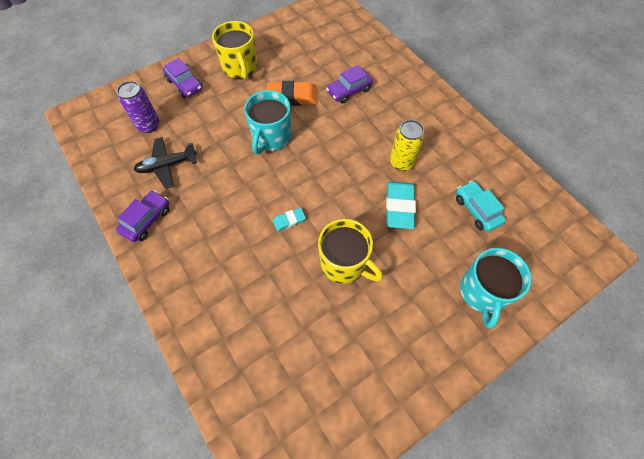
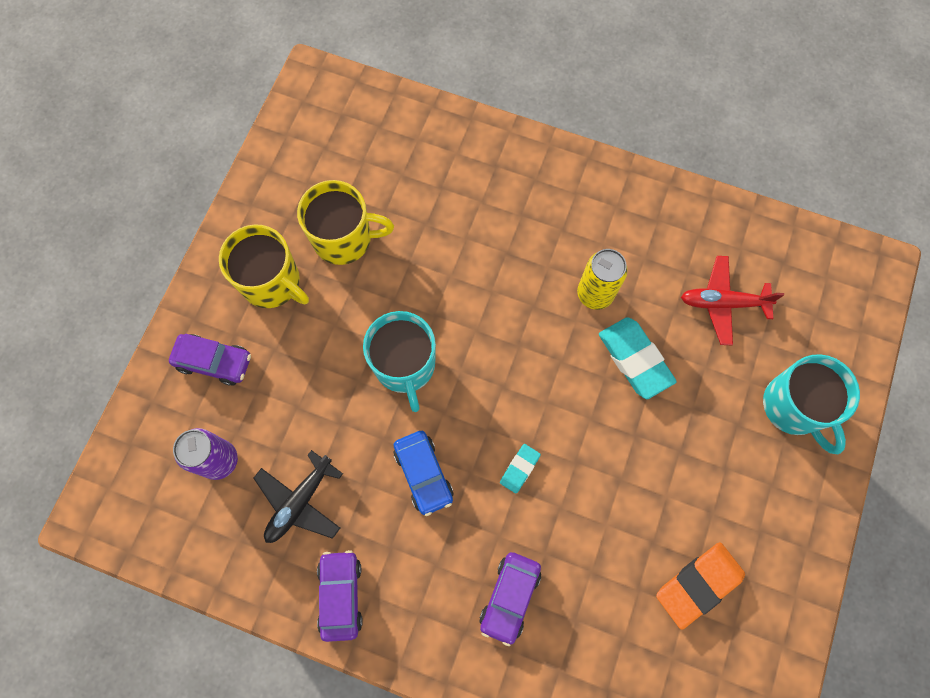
camera: 35 degrees left, 10 degrees up
orange eraser [267,81,317,106] -> orange eraser moved to [656,542,745,630]
yellow mug [318,219,383,284] -> yellow mug moved to [297,180,394,265]
purple car [326,65,373,104] -> purple car moved to [480,552,541,646]
turquoise car [456,181,506,232] -> red plane [681,256,784,346]
none -> blue car [393,431,453,516]

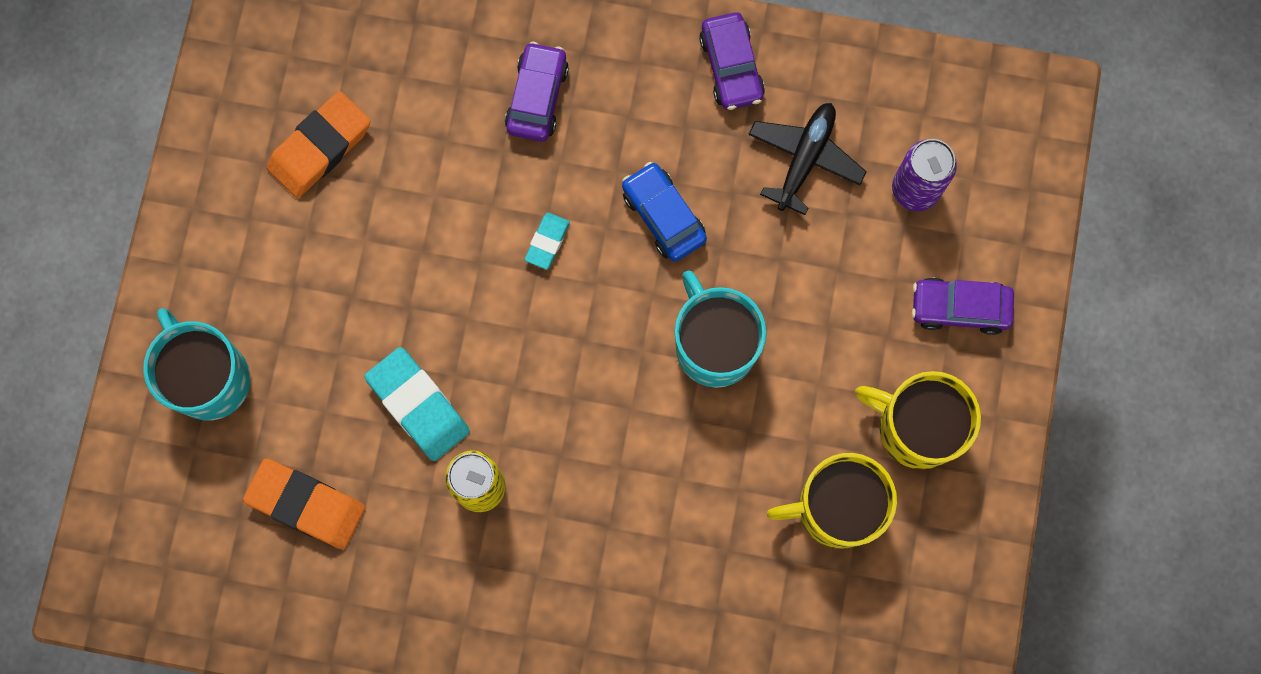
camera: 170 degrees right, 5 degrees up
red plane [681,256,784,346] -> orange eraser [243,459,365,549]

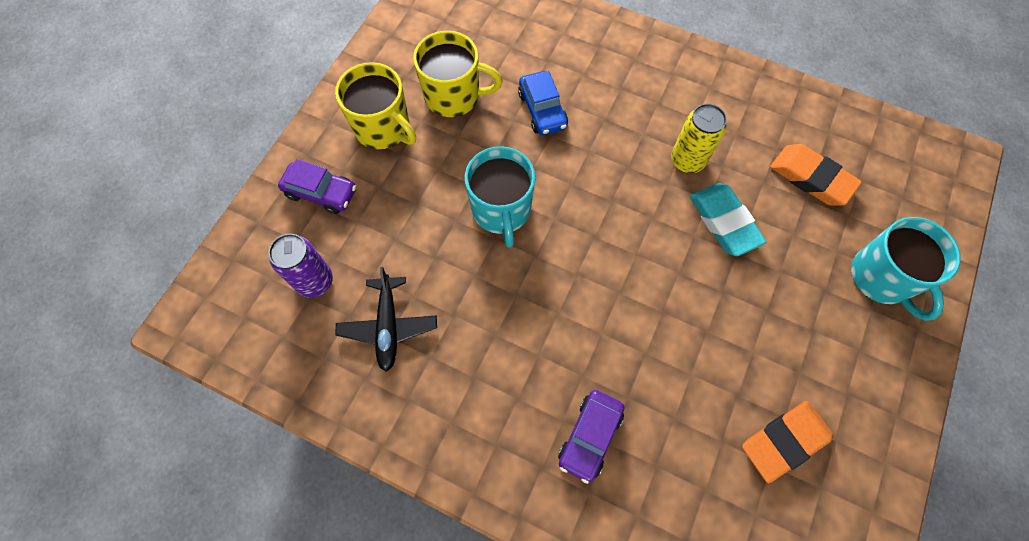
camera: 165 degrees left, 10 degrees down
turquoise eraser [525,213,570,270] -> none
blue car [622,162,707,261] -> blue car moved to [518,71,568,135]
purple car [699,12,765,110] -> none
black plane [748,103,867,215] -> black plane turned 45 degrees counterclockwise [335,267,437,372]

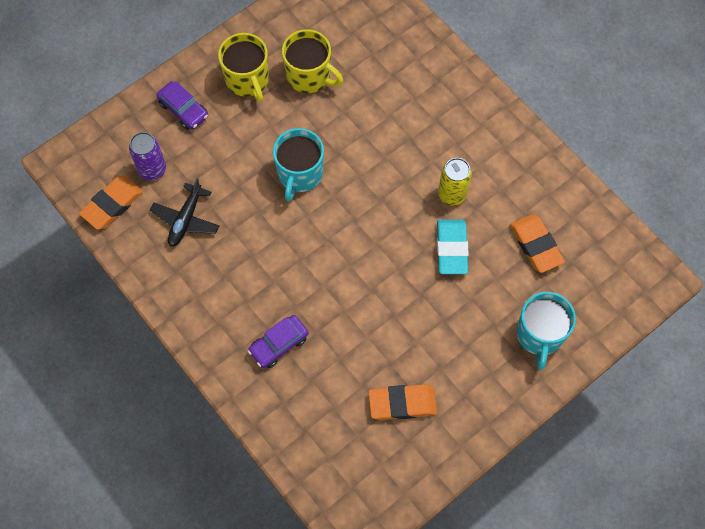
camera: 25 degrees right, 0 degrees up
blue car [518,71,568,135] -> none
none -> orange eraser [79,176,143,230]

